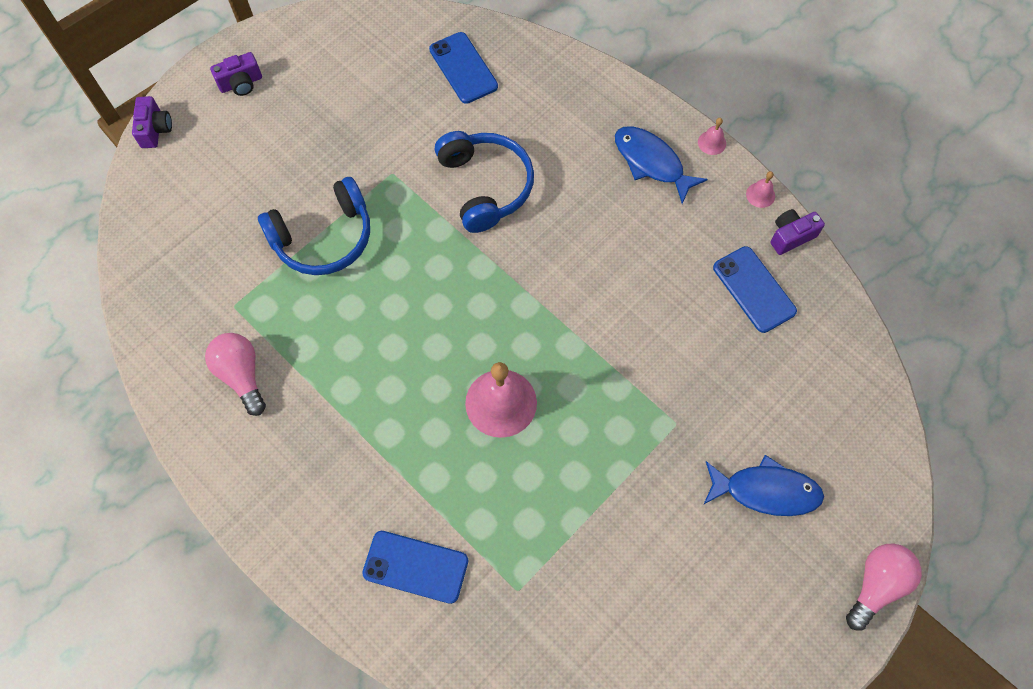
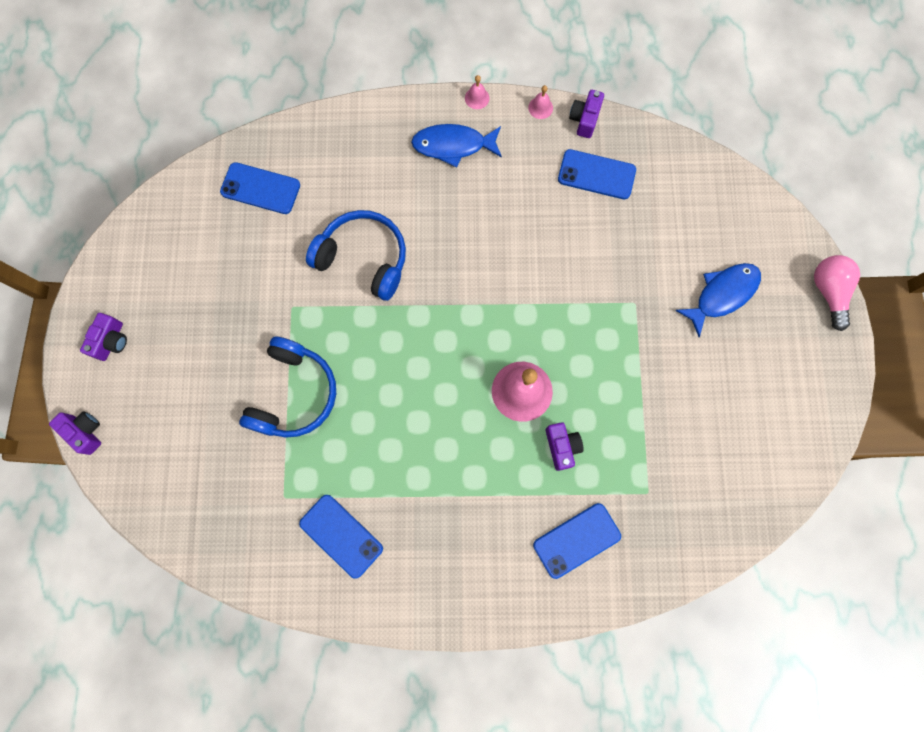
camera: 45 degrees left, 10 degrees up
pink light bulb [205,333,266,416] -> blue phone [299,495,383,579]
none -> purple camera [546,422,584,471]

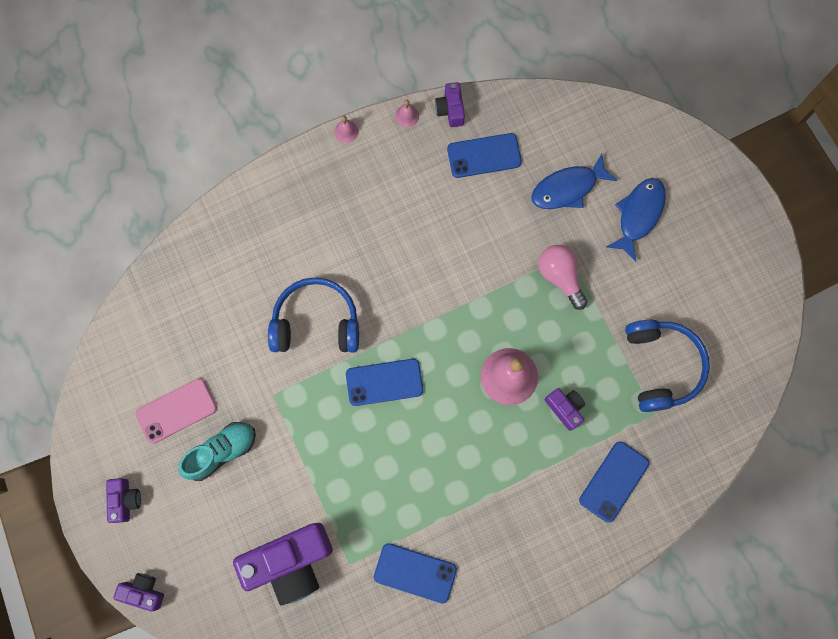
camera: 25 degrees left, 0 degrees up
blue phone [220,162,300,214] -> blue phone moved to [346,359,423,406]
blue headphones [239,337,336,438] -> blue headphones moved to [625,320,710,412]
blue fish [411,124,502,168] -> blue fish moved to [531,154,617,209]
pink light bulb [814,255,860,331] -> pink light bulb moved to [538,245,588,310]
none -> pink phone [136,379,217,444]
none -> turquoise shoe [178,422,256,481]
none -> purple camera [233,523,333,606]

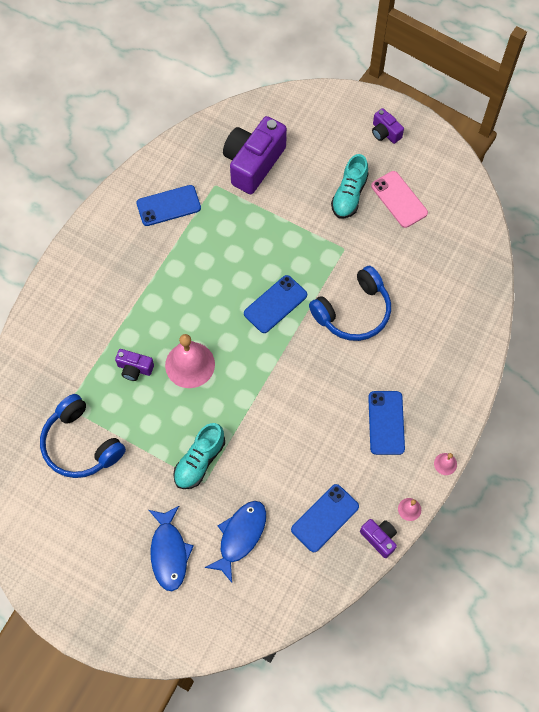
camera: 145 degrees right, 10 degrees down
purple camera [113,573,164,612] -> none
pink phone [136,379,217,444] -> pink phone turned 60 degrees counterclockwise [371,171,428,228]
pink light bulb [538,245,588,310] -> turquoise shoe [173,423,225,489]
blue phone [579,441,649,523] -> blue phone moved to [368,391,405,455]

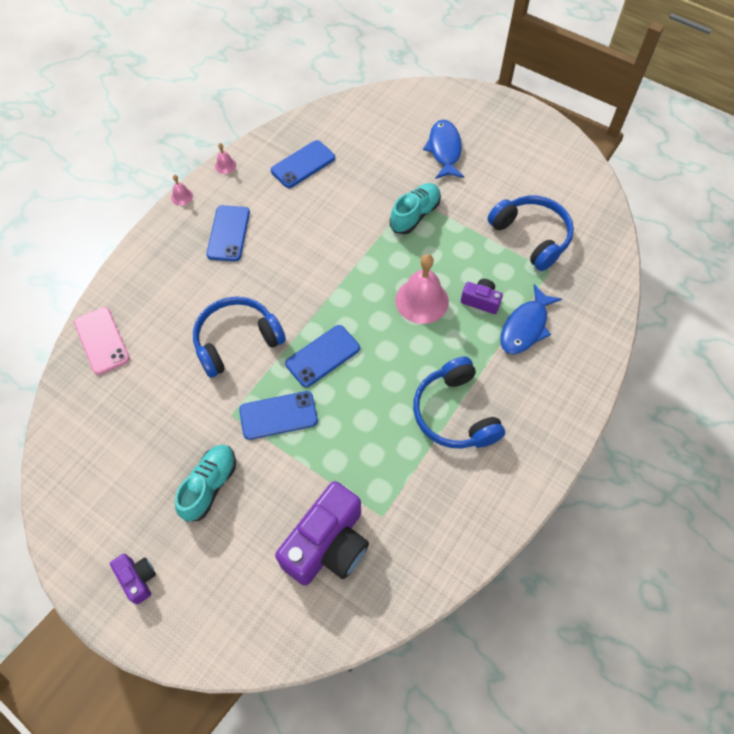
camera: 175 degrees left, 5 degrees down
blue phone [136,185,201,226] -> blue phone moved to [239,391,318,440]
blue fish [205,501,266,583] -> blue fish moved to [500,284,562,354]
purple camera [360,519,397,558] -> none
pink phone [371,171,428,228] -> pink phone moved to [74,307,130,375]
none -> blue headphones [413,357,505,449]

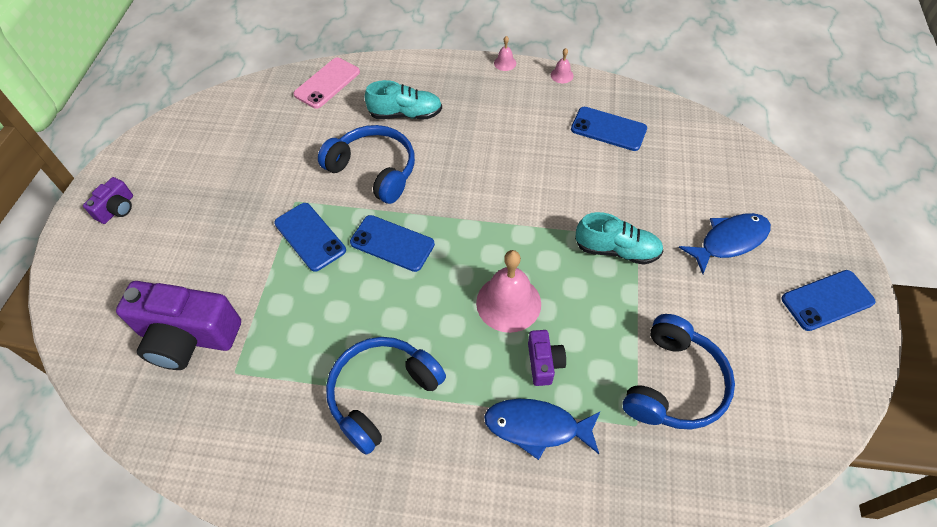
camera: 65 degrees right, 5 degrees down
turquoise shoe [175,445,236,521] -> turquoise shoe moved to [365,80,442,119]
blue phone [207,205,250,261] -> blue phone moved to [782,270,875,331]

